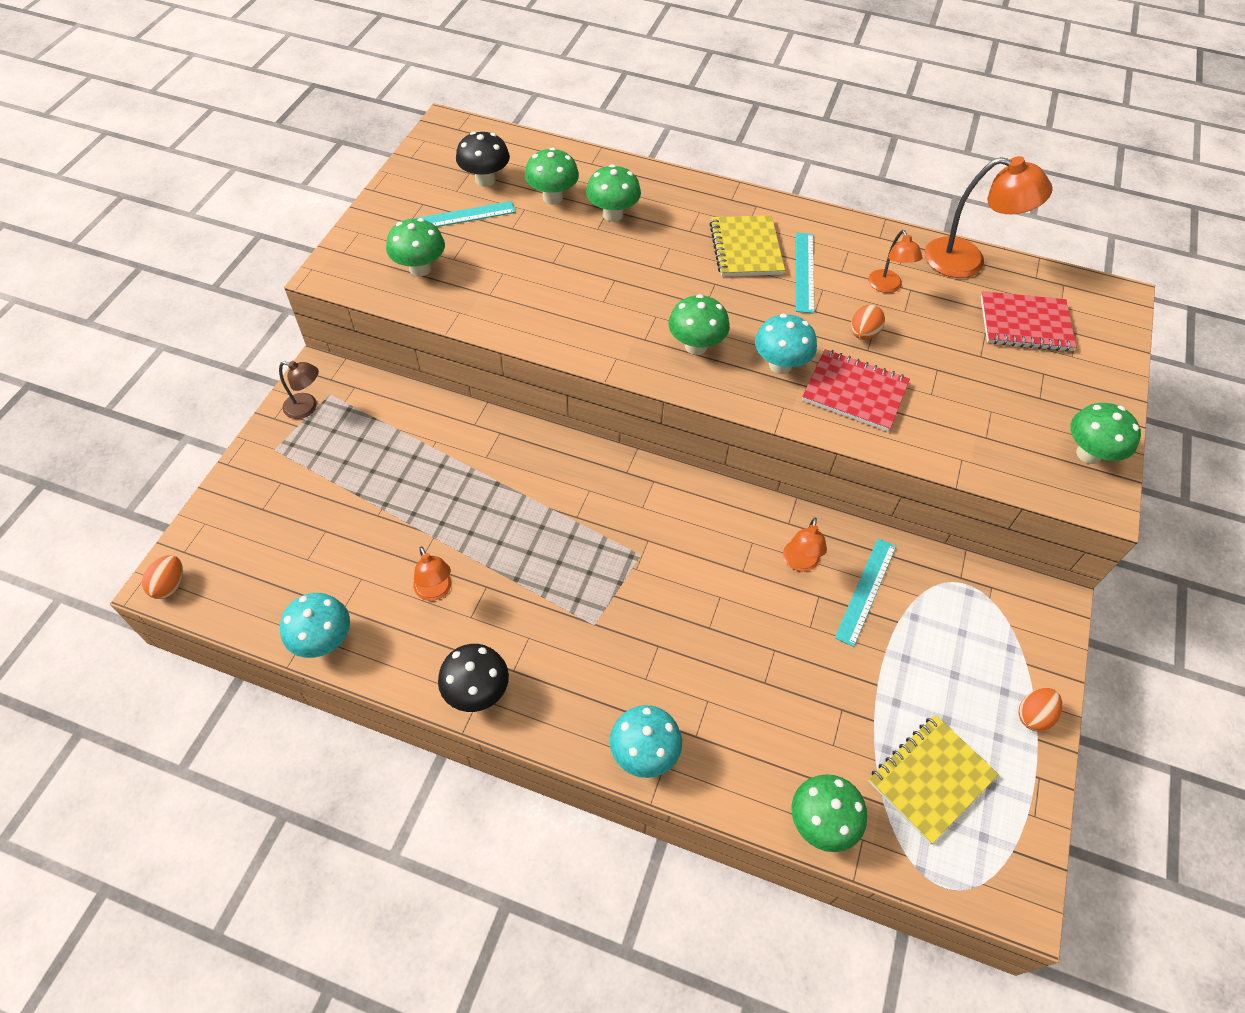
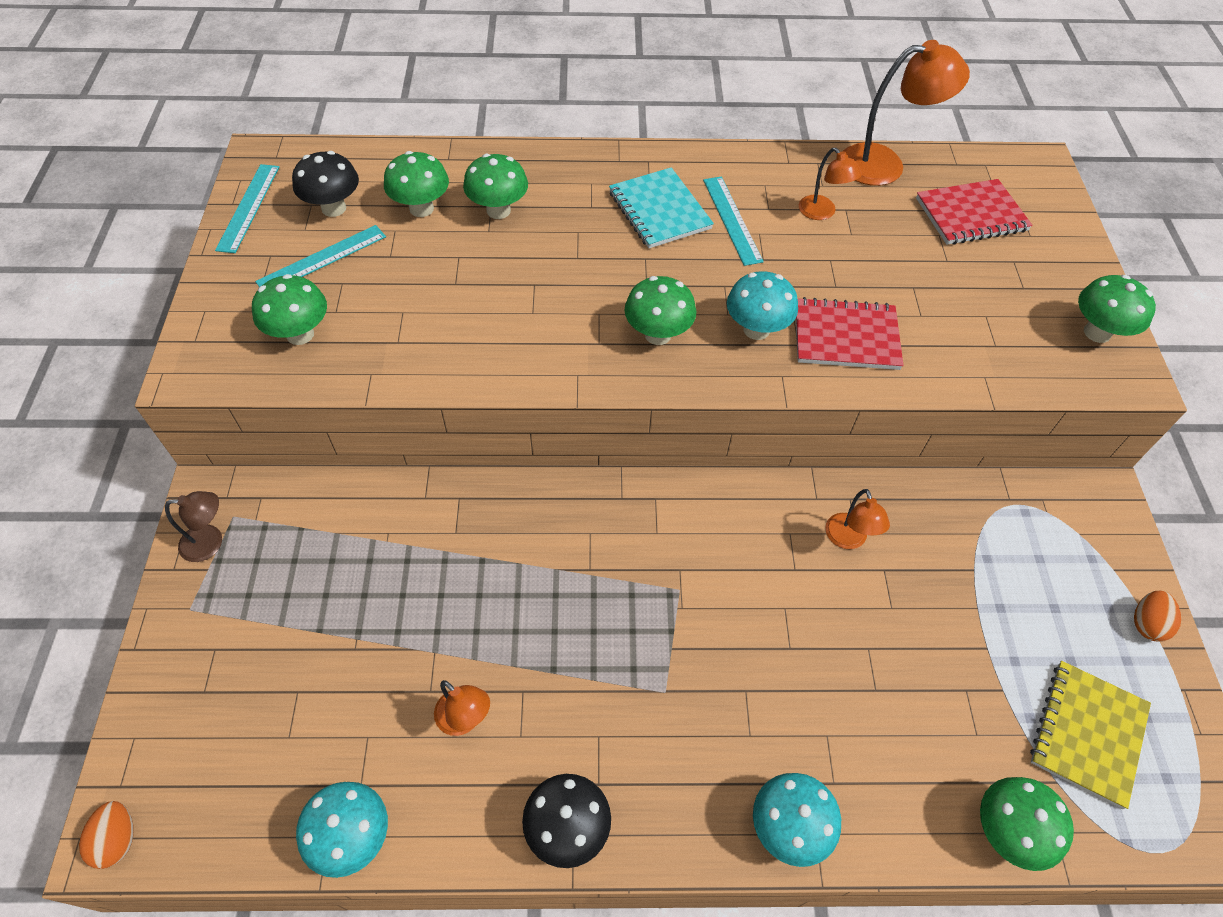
camera: 20 degrees left, 0 degrees up
yellow notebook [709,215,785,277] -> turquoise notebook [609,167,714,248]
turquoise ruler [834,538,896,647] -> turquoise ruler moved to [215,164,279,253]
orange egg [851,305,885,340] -> none

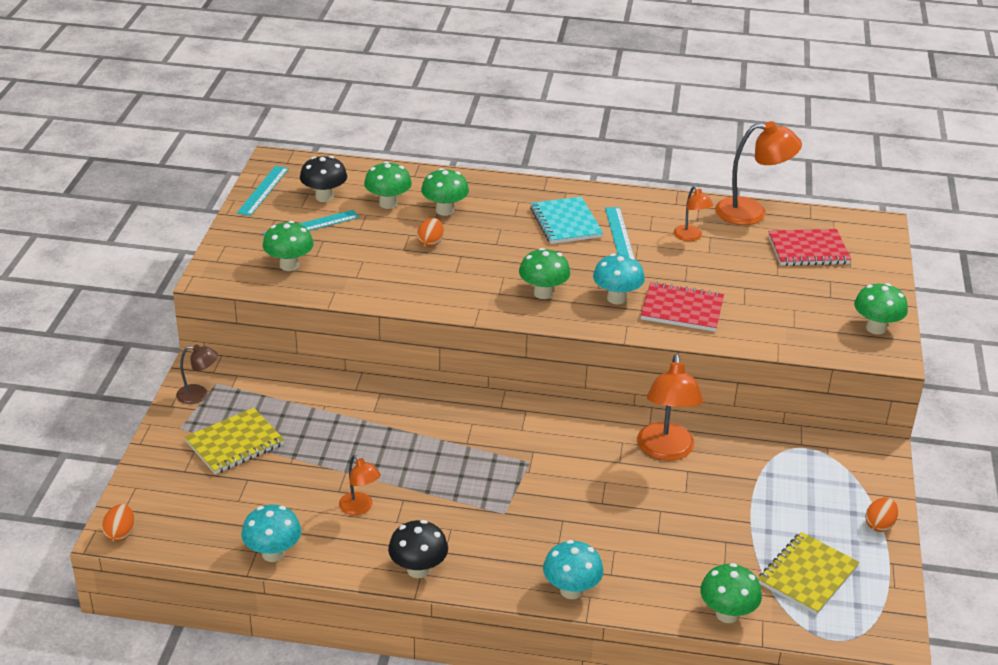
camera: 10 degrees right, 20 degrees down
orange lamp [825,489,890,549] -> orange lamp [637,354,703,461], size x1.81
none -> yellow notebook [185,408,285,474]
none -> orange egg [417,218,444,247]

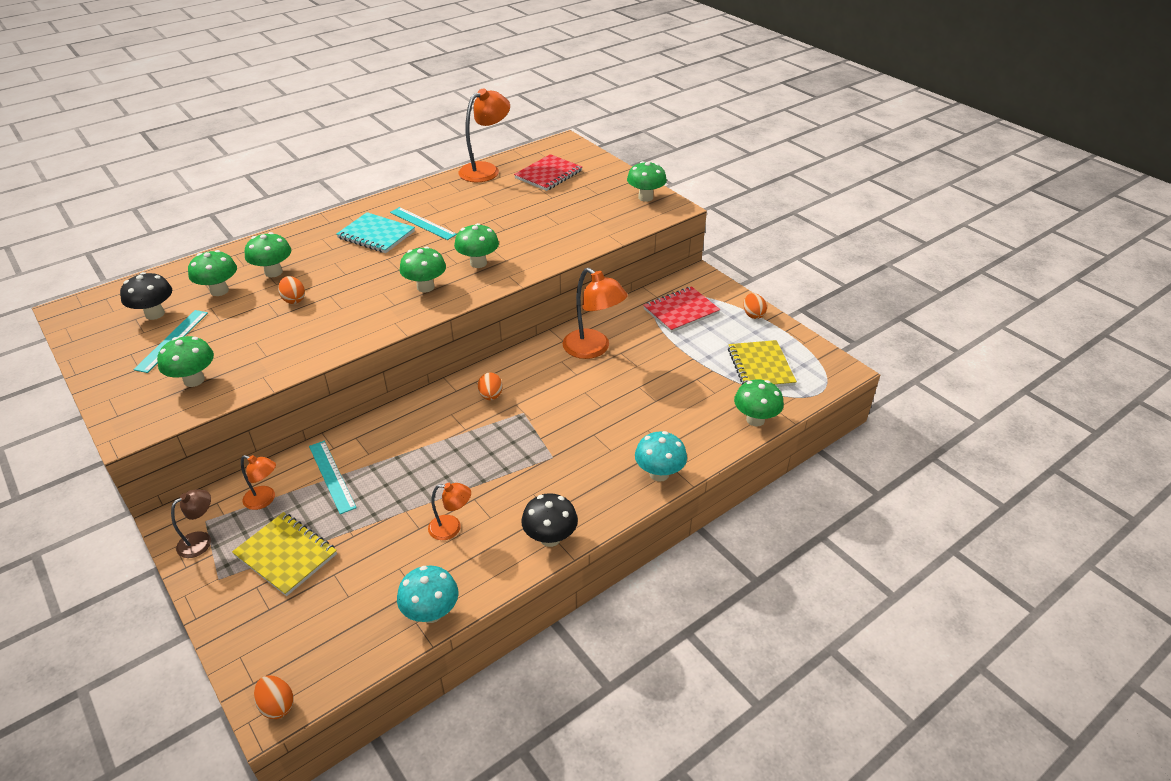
camera: 45 degrees left, 5 degrees up
yellow notebook [185,408,285,474] -> yellow notebook turned 60 degrees counterclockwise [232,512,337,596]
turquoise ruler [237,166,289,216] -> turquoise ruler moved to [309,441,357,514]
turquoise mushroom [593,253,645,304] -> green mushroom [454,223,499,268]
red notebook [641,282,724,332] -> red notebook moved to [643,286,720,333]
orange lamp [674,186,714,241] -> orange lamp moved to [241,455,276,510]
none -> orange egg [478,372,503,400]

